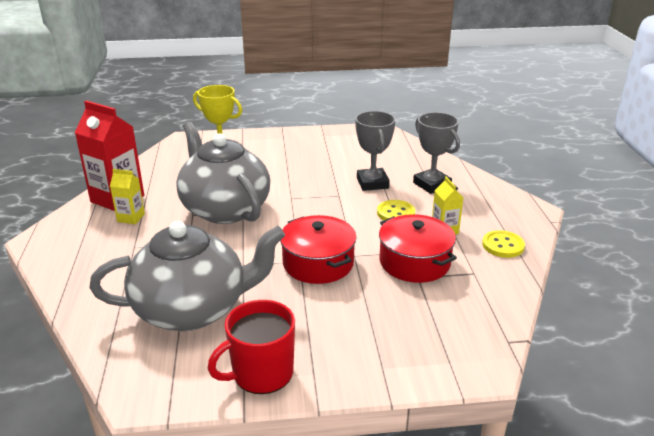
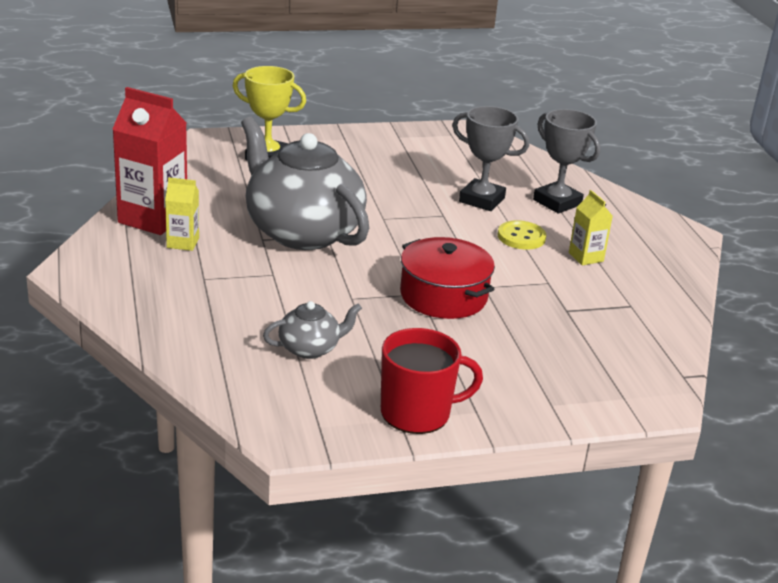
camera: 10 degrees left, 0 degrees up
grey teapot [89,221,285,331] -> grey teapot [263,301,362,359], size x0.44
red mug [208,300,295,394] -> red mug turned 150 degrees counterclockwise [381,328,483,434]
grey trophy [355,111,396,191] -> grey trophy turned 45 degrees counterclockwise [452,106,529,211]
red pot [379,214,457,283] -> none
yellow button [482,230,525,258] -> none

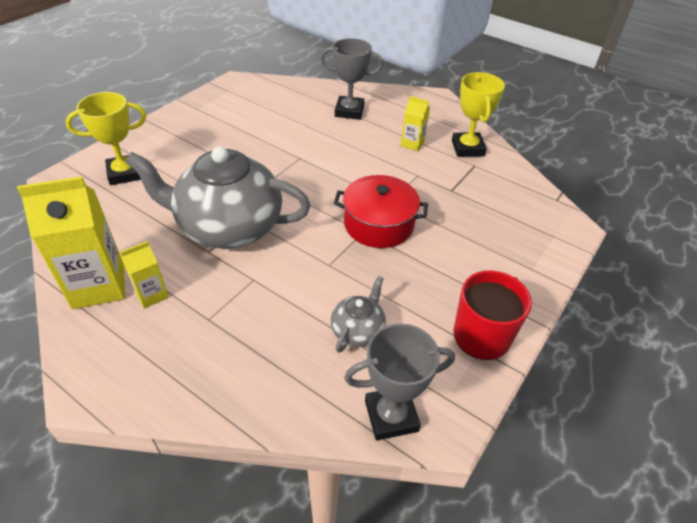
camera: 40 degrees left, 15 degrees up
red carton [112,87,187,235] -> yellow carton [17,176,125,309]
grey trophy [452,106,529,211] -> grey trophy moved to [344,324,455,440]
yellow button [498,220,546,250] -> none
none -> yellow trophy [452,72,505,157]

